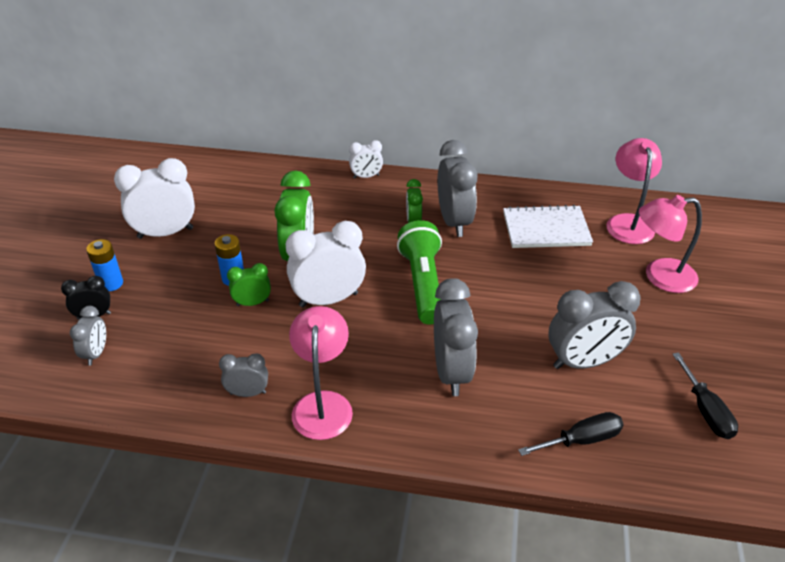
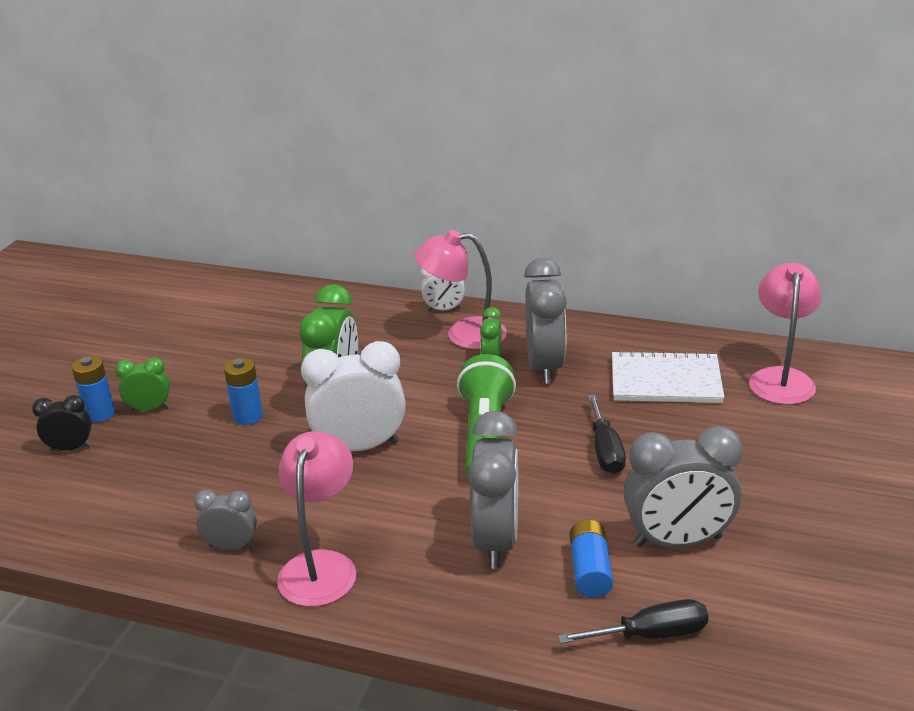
camera: 10 degrees right, 10 degrees down
grey clock [70,306,106,366] -> none
white clock [114,158,195,239] -> none
green clock [227,263,271,306] -> green clock moved to [115,357,170,411]
pink lamp [639,195,702,293] -> pink lamp moved to [415,230,507,349]
black screwdriver [673,352,738,439] -> black screwdriver moved to [588,394,626,474]
none -> blue battery [569,519,613,598]

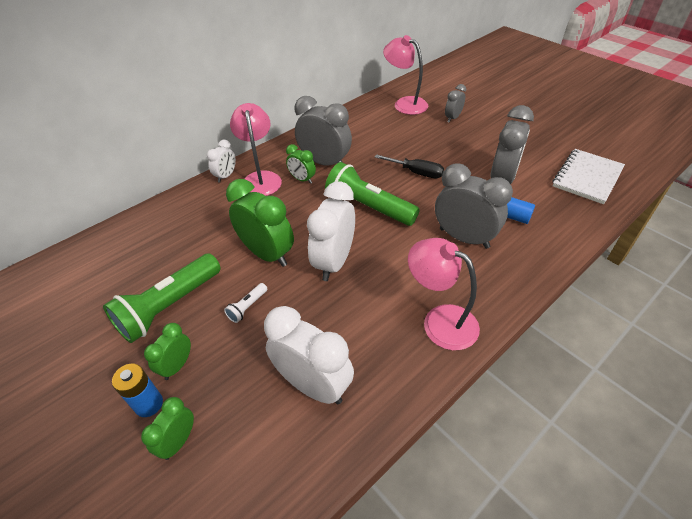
camera: 60 degrees left, 15 degrees up
black clock [32,395,92,451] -> green clock [141,397,194,460]
grey clock [194,489,257,550] -> grey clock moved to [445,84,466,123]
blue battery [224,358,263,425] -> white flashlight [224,283,267,323]
pink lamp [415,230,507,349] -> pink lamp turned 135 degrees clockwise [230,103,282,196]
black screwdriver [558,599,709,644] -> none
white notebook [612,350,725,403] -> white notebook moved to [553,149,625,204]
none -> green flashlight [103,253,221,343]
none -> white clock [264,306,354,404]

